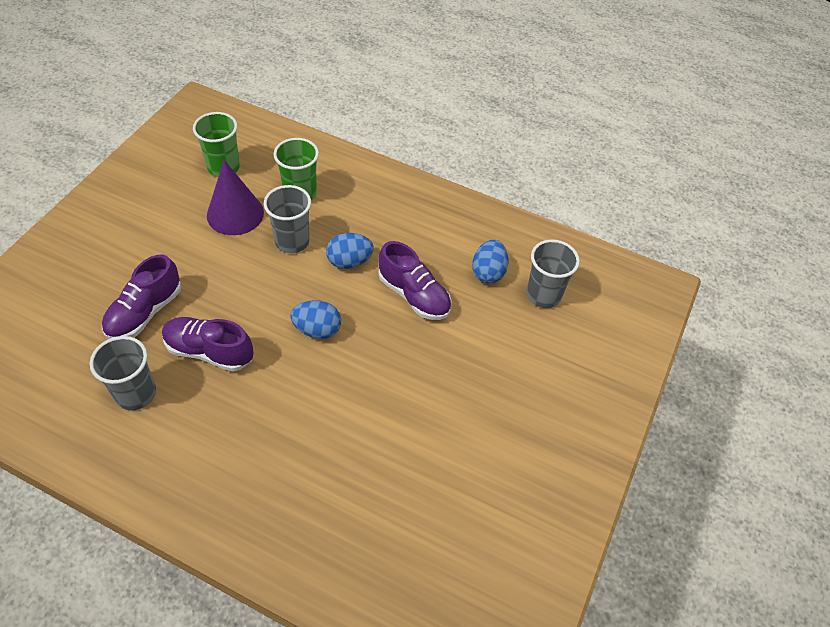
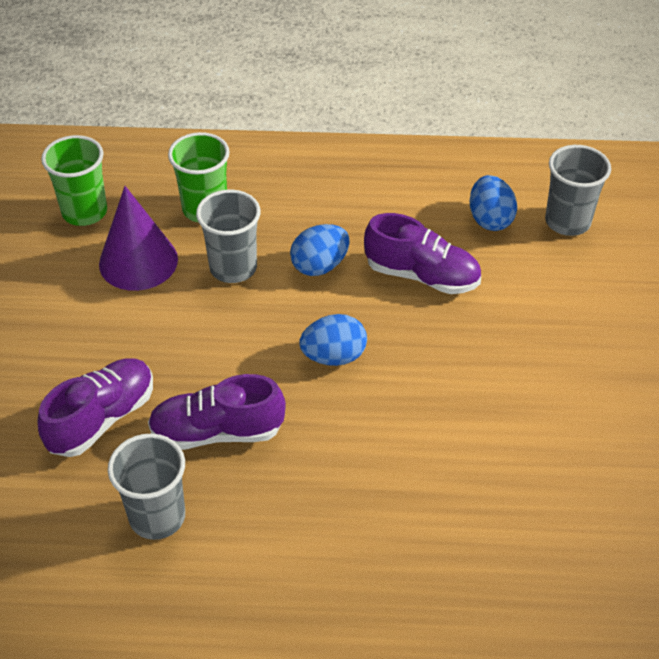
camera: 20 degrees left, 5 degrees down
purple shoe [102,254,181,339] -> purple shoe turned 150 degrees counterclockwise [37,358,153,457]

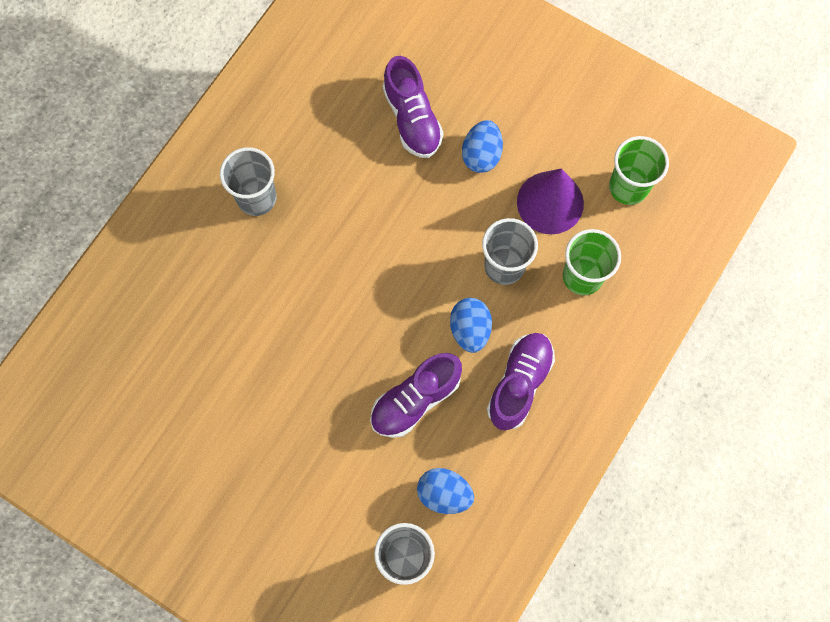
camera: 120 degrees right, 25 degrees up
grey cup [108,434,185,540] -> grey cup moved to [220,147,277,216]
purple shoe [148,374,286,450] -> purple shoe moved to [487,333,555,430]
blue egg [299,314,367,366] -> blue egg moved to [462,120,503,173]

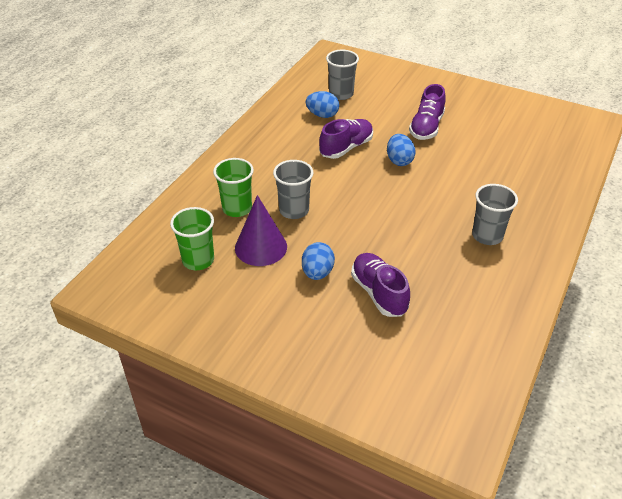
camera: 175 degrees right, 30 degrees down
blue egg [450,298,492,353] -> blue egg moved to [387,134,415,166]
purple shoe [487,333,555,430] -> purple shoe moved to [409,84,446,140]

